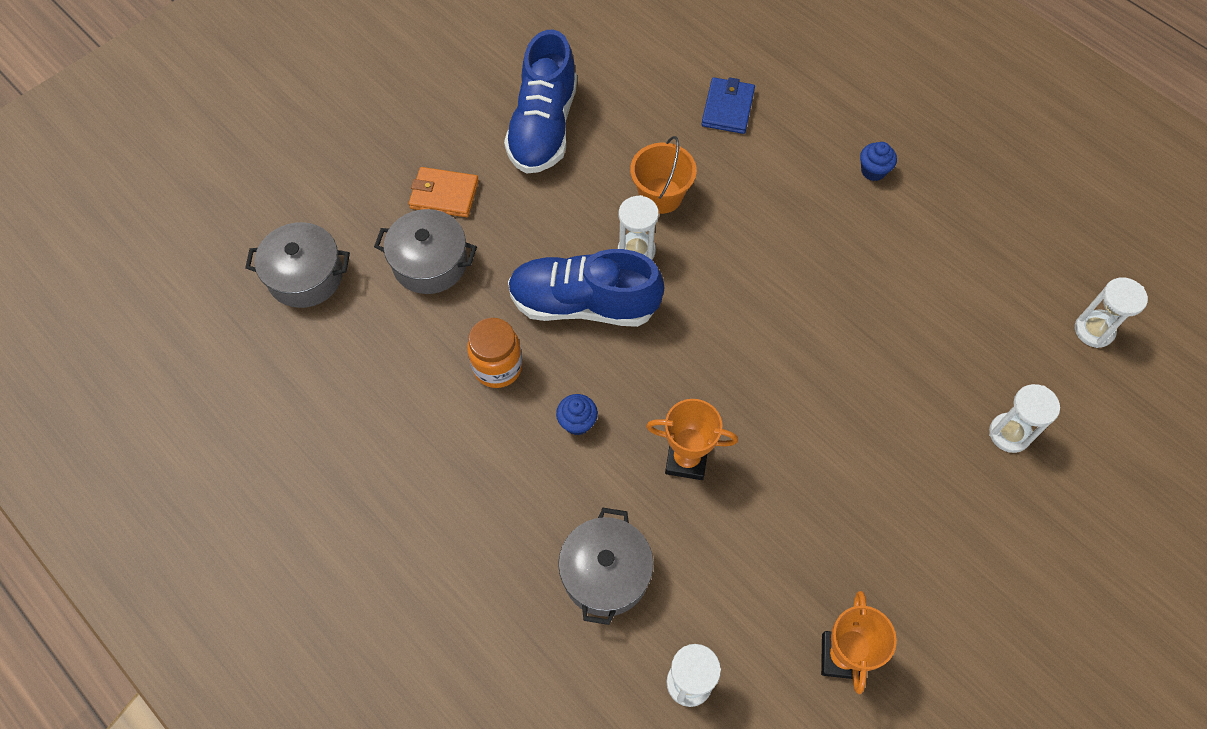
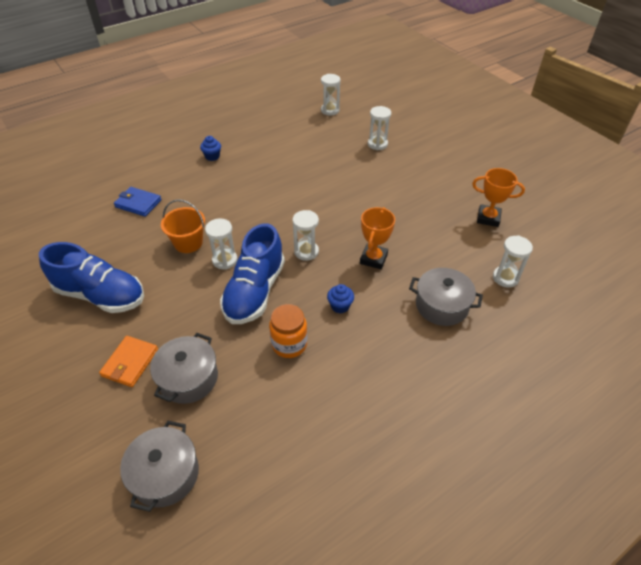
camera: 80 degrees left, 15 degrees down
none -> white hourglass [293,210,319,261]

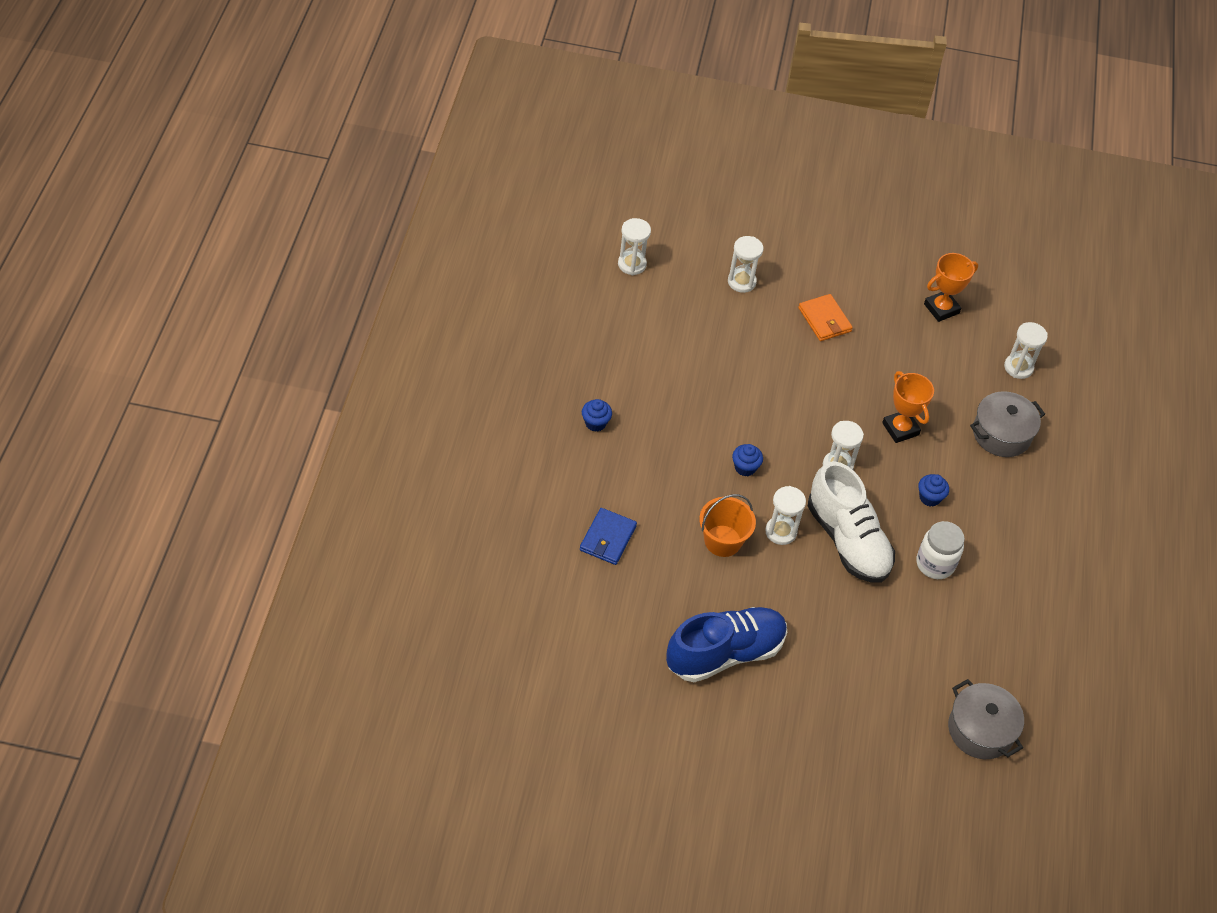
camera: 50 degrees left, 5 degrees up
orange wallet [99,336,158,387] -> orange wallet moved to [798,294,853,341]
blue wallet [114,187,162,217] -> blue wallet turned 45 degrees counterclockwise [580,508,637,565]
grey pot [150,333,218,404] -> none
blue shoe [220,223,285,324] -> white shoe [808,461,895,583]
orange jar [269,304,307,358] -> white jar [916,521,965,579]
none -> blue cupcake [732,444,763,476]

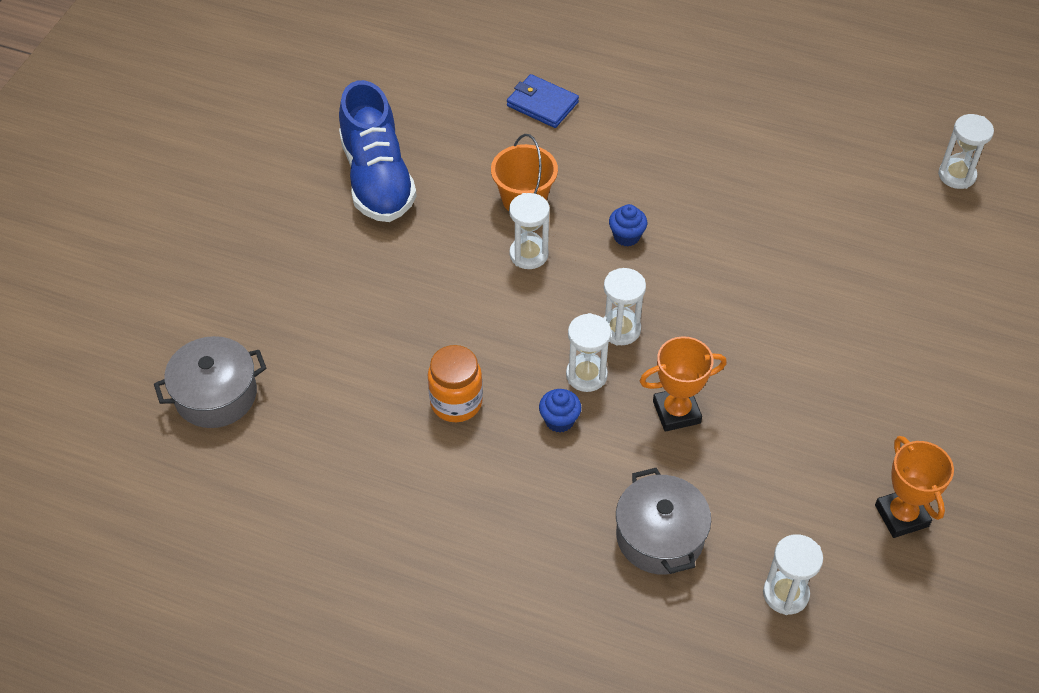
camera: 105 degrees right, 0 degrees up
blue cupcake [582,399,612,432] -> none
white hourglass [728,236,764,293] -> white hourglass moved to [566,313,611,392]
orange wallet [798,294,853,341] -> none
white shoe [808,461,895,583] -> none
white jar [916,521,965,579] -> orange jar [428,345,483,422]

